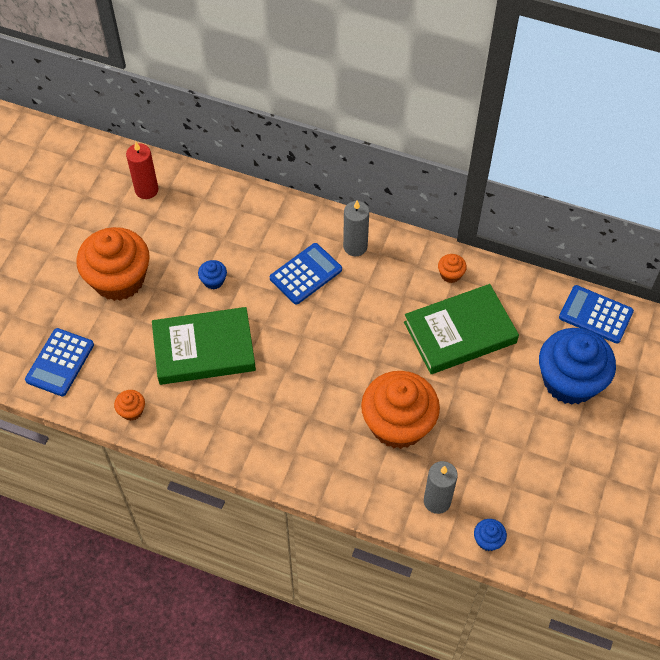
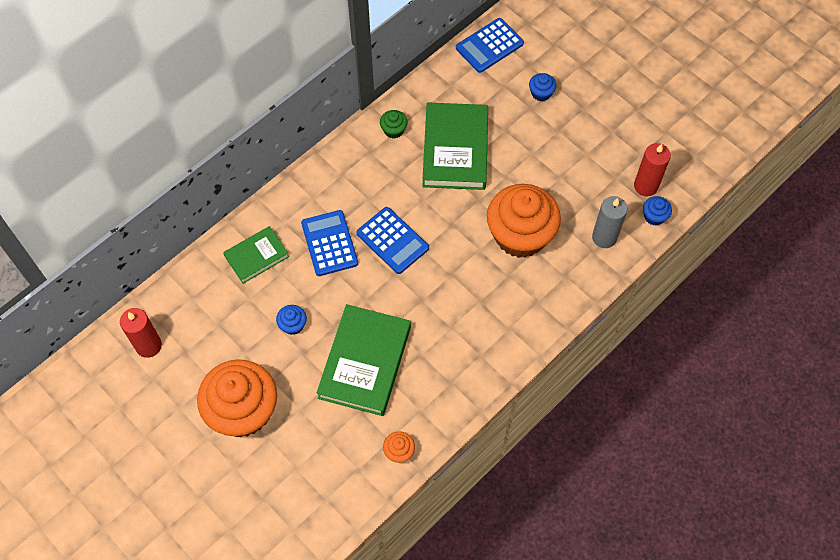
camera: 65 degrees left, 5 degrees up
blue calculator [25,328,94,396] -> blue calculator moved to [357,207,429,274]
grey candle [343,201,369,256] -> none
orange cupcake [438,254,467,283] -> green cupcake [380,110,408,138]
blue cupcake [539,328,616,405] -> blue cupcake [529,73,556,101], size x0.40
none -> green book [223,226,289,284]
none -> red candle [634,143,671,196]

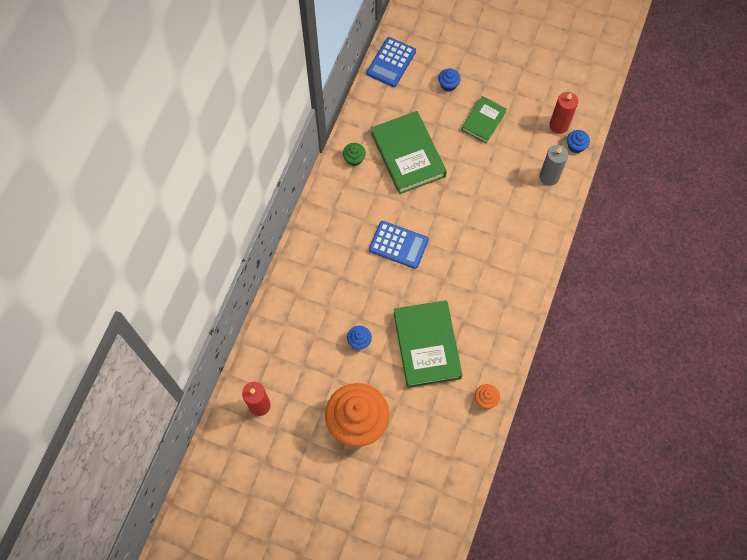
camera: 25 degrees left, 5 degrees up
green book [223,226,289,284] -> green book moved to [462,96,507,143]
blue calculator [301,210,358,276] -> none
orange cupcake [487,184,561,258] -> none

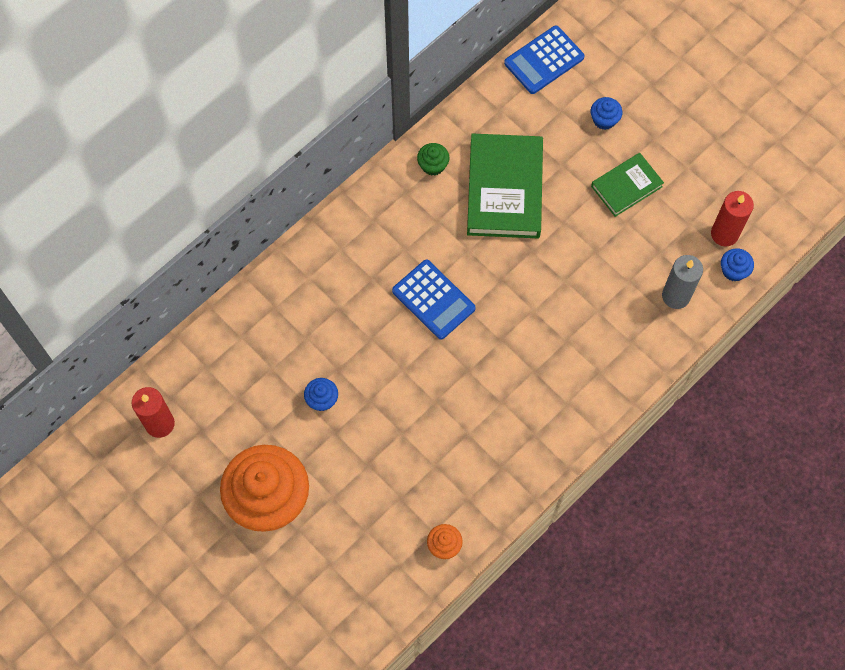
camera: 25 degrees right, 0 degrees up
green book [394,300,462,388] -> none

